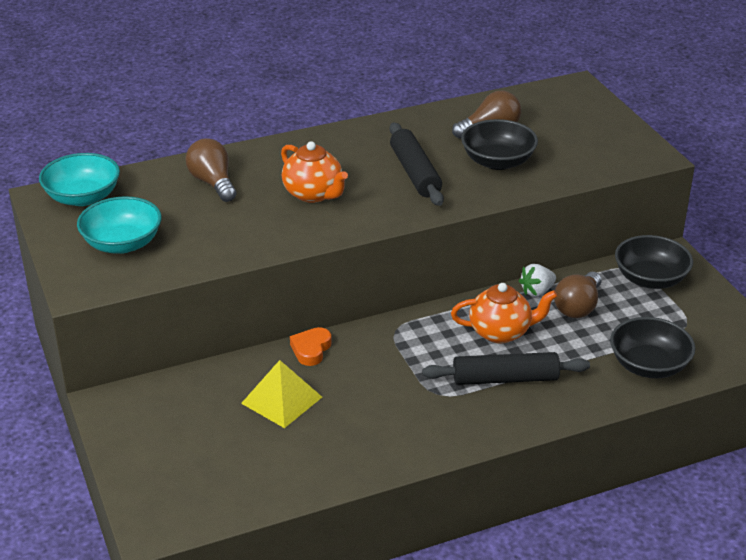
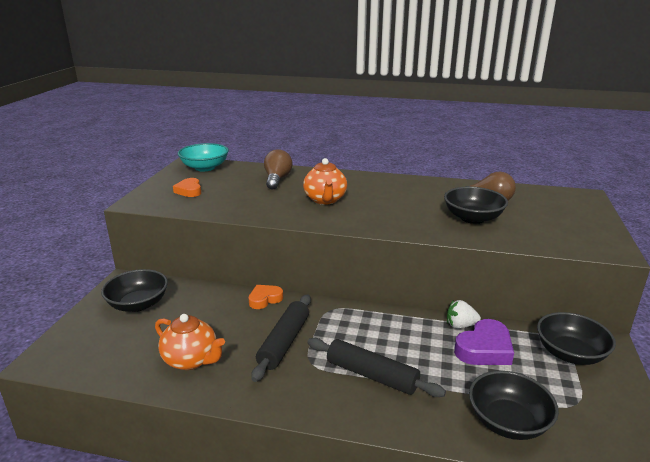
camera: 35 degrees right, 10 degrees down
turquoise bowl [77,196,162,254] -> orange heart [173,178,201,197]
yellow pyramid [241,360,322,428] -> none
black rolling pin [389,122,444,206] -> black rolling pin moved to [251,294,311,382]
orange teapot [451,283,557,344] -> orange teapot moved to [155,314,225,370]
brown light bulb [554,272,601,318] -> purple heart [454,319,514,365]
none -> black bowl [101,269,168,312]

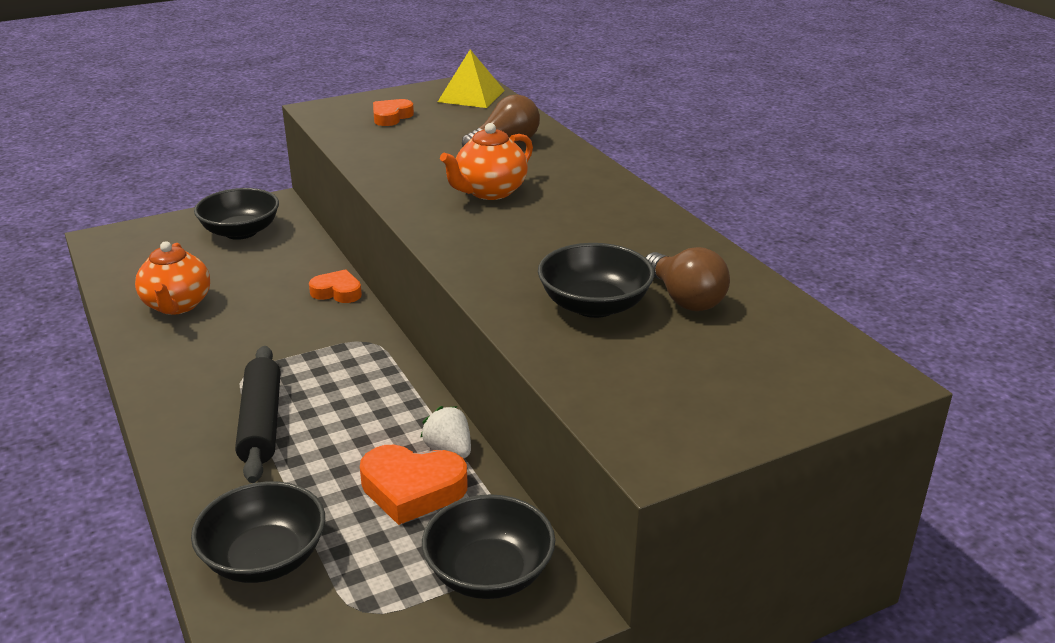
camera: 50 degrees right, 5 degrees up
turquoise bowl [178,143,229,171] -> yellow pyramid [438,50,505,108]
black rolling pin [251,294,311,382] -> none
purple heart [454,319,514,365] -> orange heart [360,445,468,525]

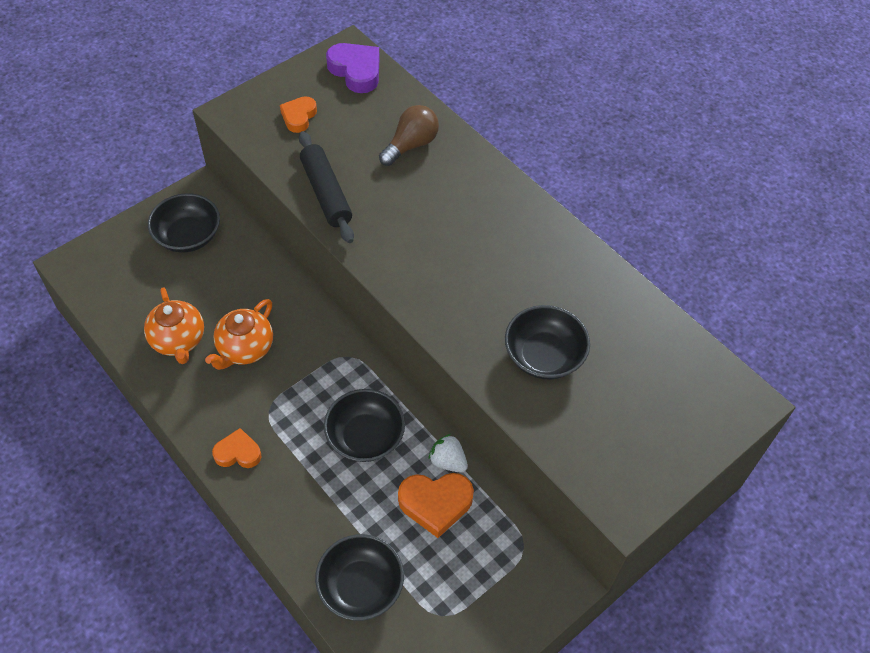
camera: 15 degrees left, 25 degrees up
black rolling pin [235,346,280,483] -> black rolling pin moved to [299,131,354,243]
orange heart [309,269,362,303] -> orange heart moved to [212,428,261,468]
black bowl [422,494,555,599] -> black bowl moved to [324,389,405,462]
yellow pyramid [438,50,505,108] -> purple heart [326,43,380,93]
orange teapot [440,123,533,200] -> orange teapot moved to [205,299,273,370]
brown light bulb [645,247,730,311] -> none

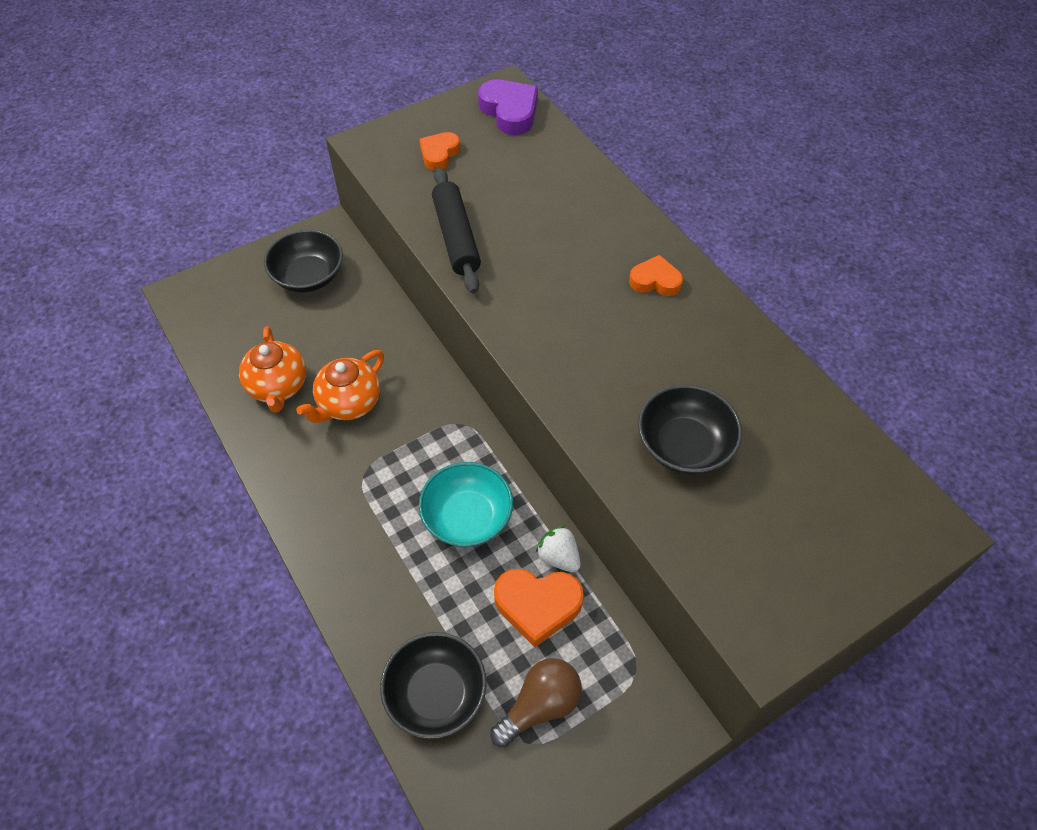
camera: 10 degrees right, 0 degrees up
orange heart [212,428,261,468] -> orange heart moved to [629,255,683,296]
black bowl [324,389,405,462] -> turquoise bowl [419,462,513,547]
brown light bulb [379,105,439,166] -> brown light bulb moved to [491,658,582,747]

